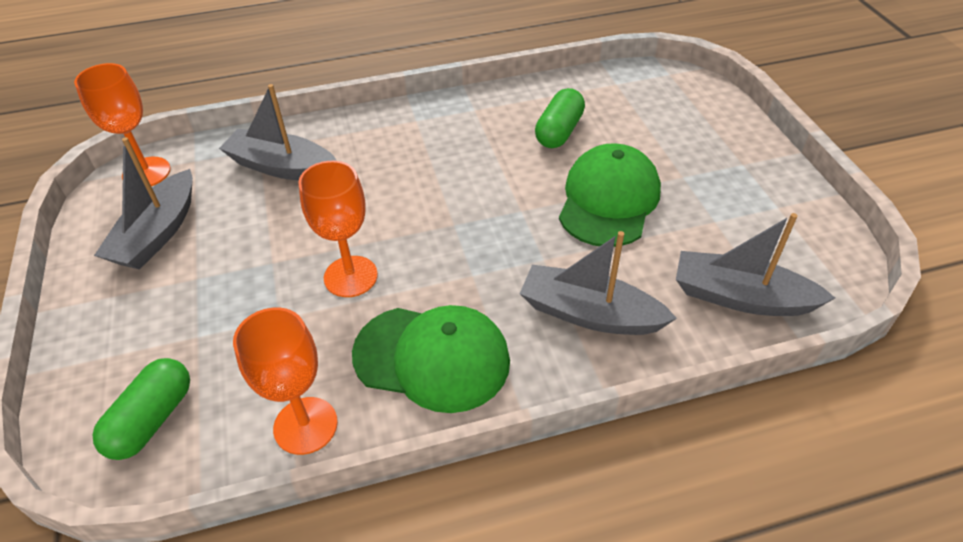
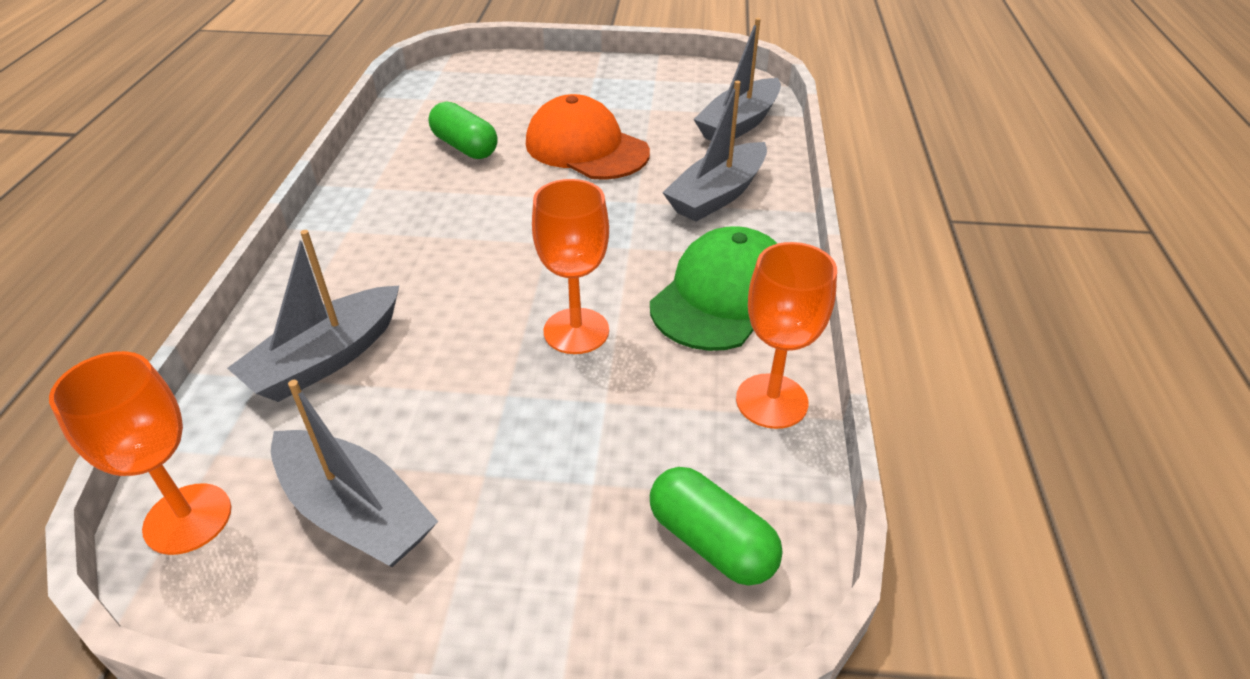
camera: 70 degrees left, 5 degrees down
green cap [559,143,661,247] -> orange cap [526,94,650,180]

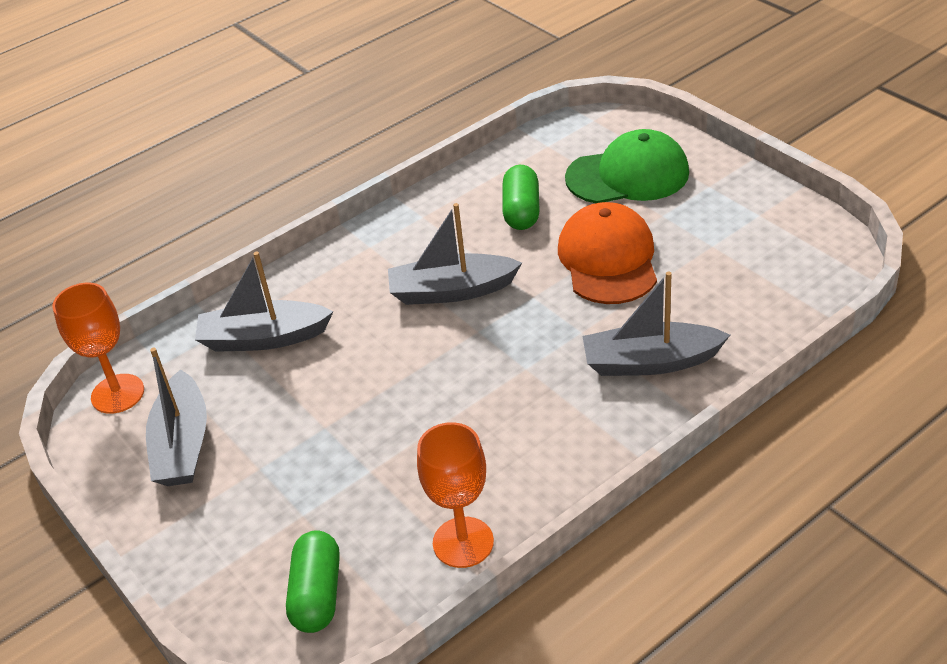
camera: 50 degrees right, 0 degrees up
orange goblet [532,179,609,354] -> none
green cap [650,226,778,351] -> green cap moved to [565,129,689,203]
grey boat [693,18,781,141] -> grey boat moved to [388,203,522,305]

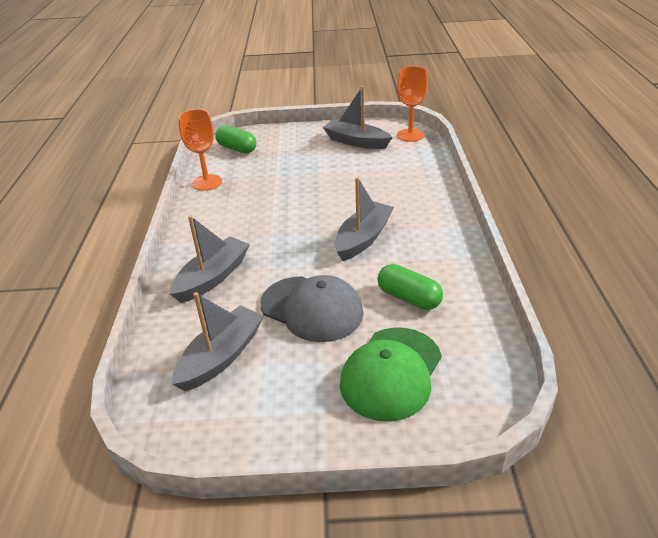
camera: 125 degrees right, 5 degrees down
grey boat [195,252,333,352] -> grey boat moved to [172,292,264,391]
orange cap [558,202,657,304] -> grey cap [260,275,364,342]

